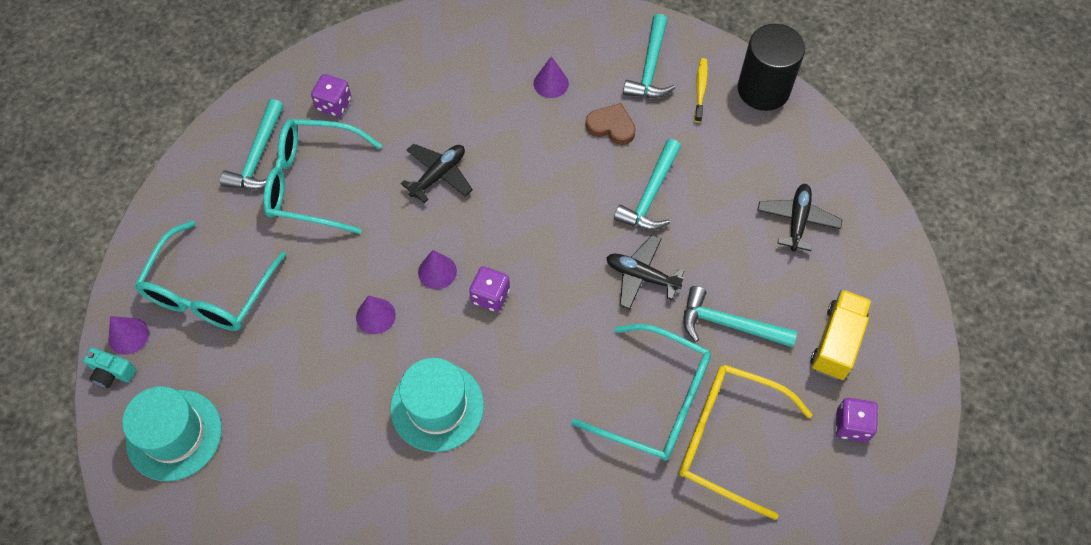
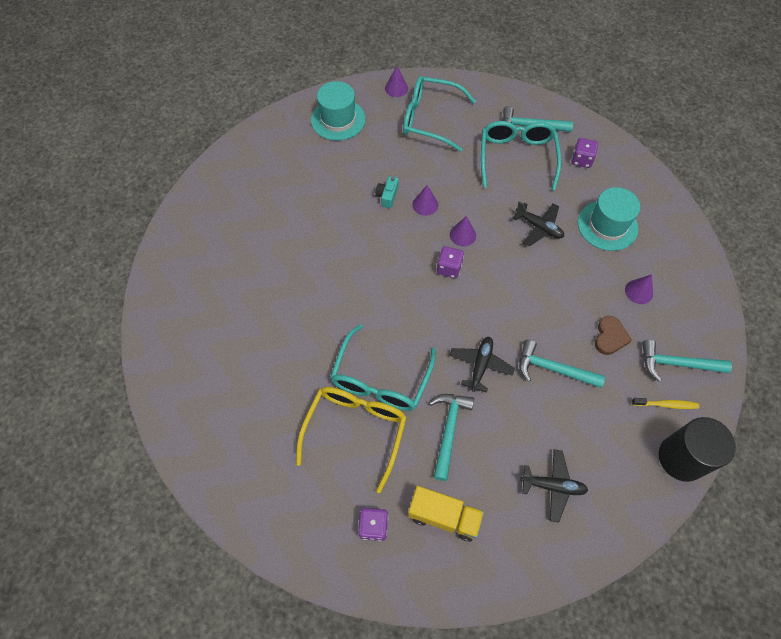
camera: 85 degrees right, 0 degrees up
turquoise camera [83,347,136,388] -> turquoise camera moved to [375,176,399,208]
turquoise hat [391,358,484,452] -> turquoise hat moved to [578,187,640,251]

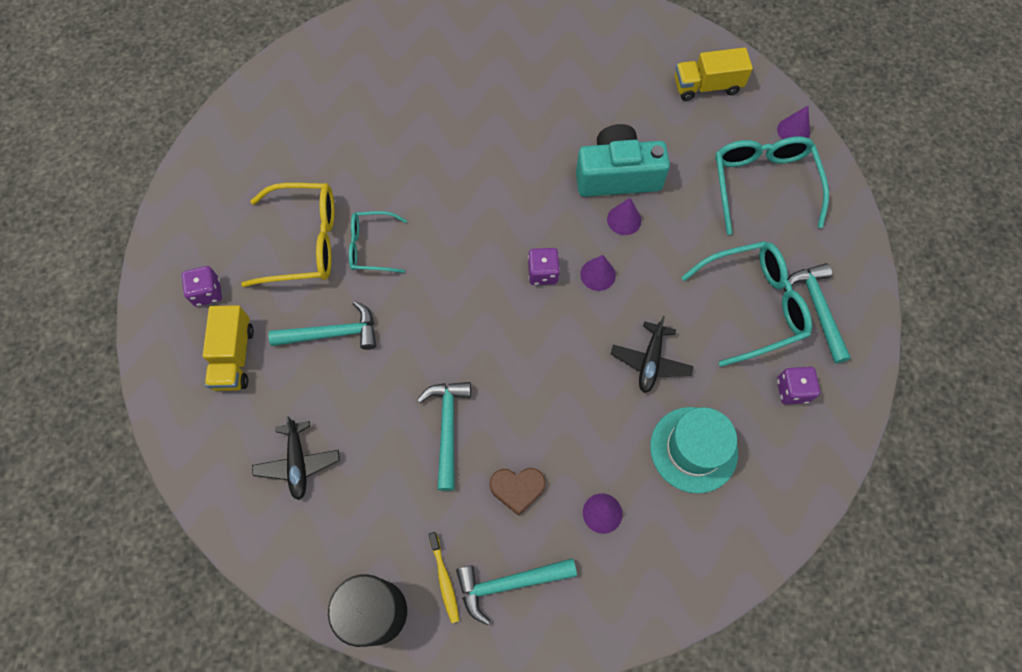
camera: 70 degrees right, 5 degrees up
turquoise hat [311,81,366,141] -> yellow truck [674,47,753,101]
turquoise glasses [330,324,436,411] -> turquoise glasses [349,211,407,273], size x0.60
turquoise camera [375,176,399,208] -> turquoise camera [576,124,670,197], size x2.29
black plane [449,337,515,393] -> none
turquoise hammer [642,340,732,381] -> turquoise hammer turned 90 degrees counterclockwise [456,558,577,625]

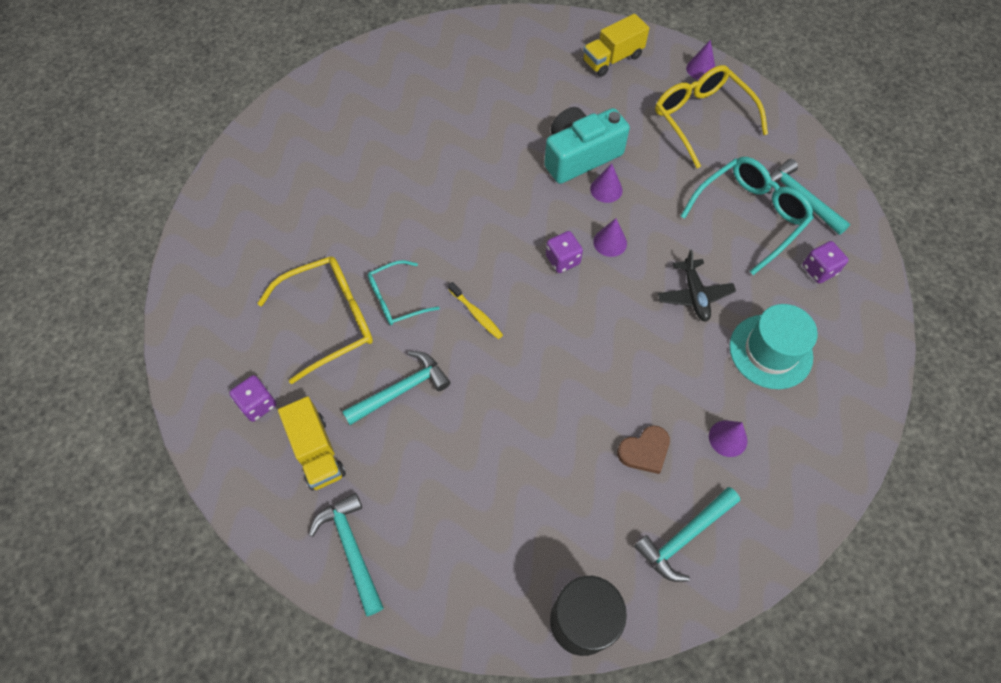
camera: 25 degrees left, 5 degrees down
black plane [252,416,340,500] -> none
turquoise hammer [417,382,471,491] -> turquoise hammer moved to [309,493,384,616]
yellow toothbrush [428,532,459,623] -> yellow toothbrush moved to [448,282,503,339]
turquoise glasses [715,137,829,235] -> yellow glasses [655,65,768,168]

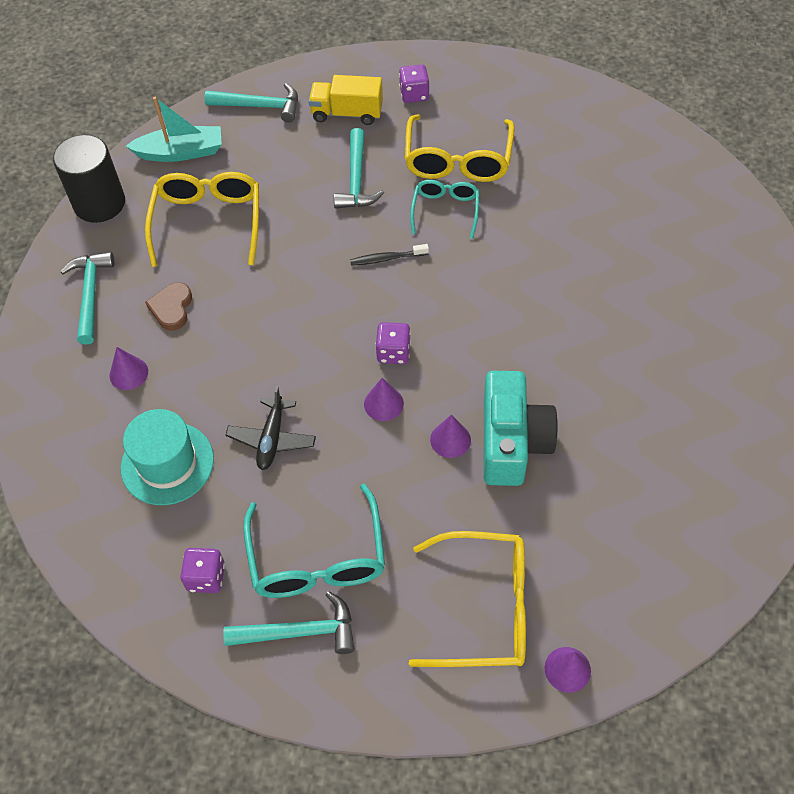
camera: 125 degrees right, 5 degrees down
yellow toothbrush [448,282,503,339] -> black toothbrush [350,244,429,266]
yellow truck [583,14,649,77] -> none
black plane [658,249,736,322] -> black plane turned 105 degrees counterclockwise [226,386,316,470]
none -> turquoise boat [126,97,222,162]
none -> yellow glasses [145,172,259,267]

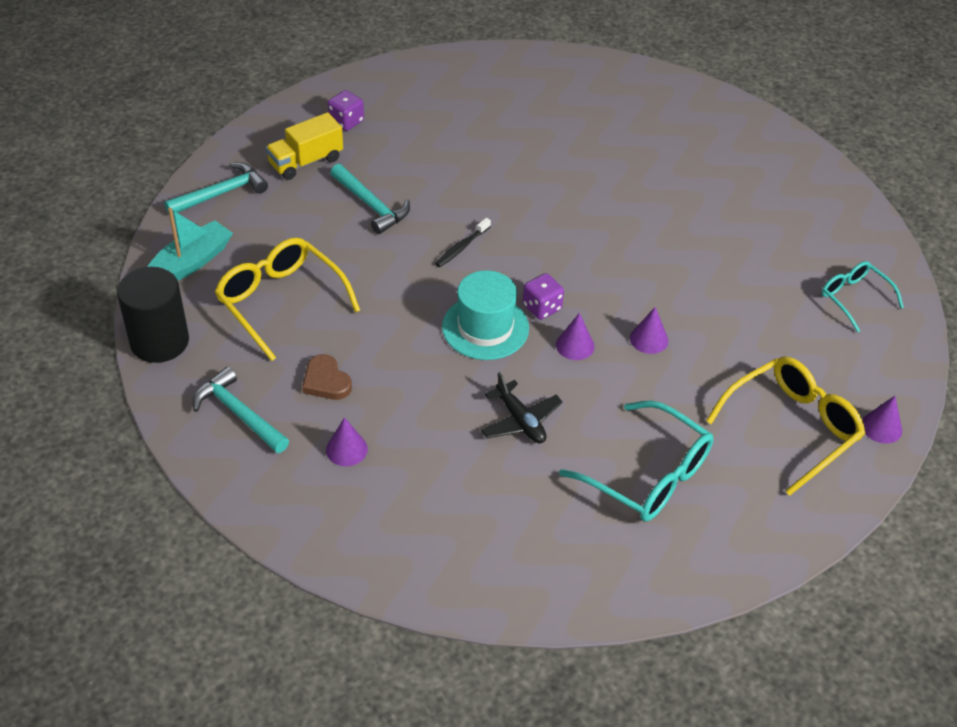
camera: 45 degrees left, 10 degrees down
turquoise hat [121,409,214,505] -> turquoise hat moved to [442,270,529,360]
purple dice [180,548,225,593] -> none
turquoise hammer [223,591,354,654] -> none
yellow glasses [405,115,515,182] -> none
turquoise glasses [410,180,479,239] -> turquoise glasses moved to [822,261,904,332]
turquoise camera [484,371,558,486] -> none

